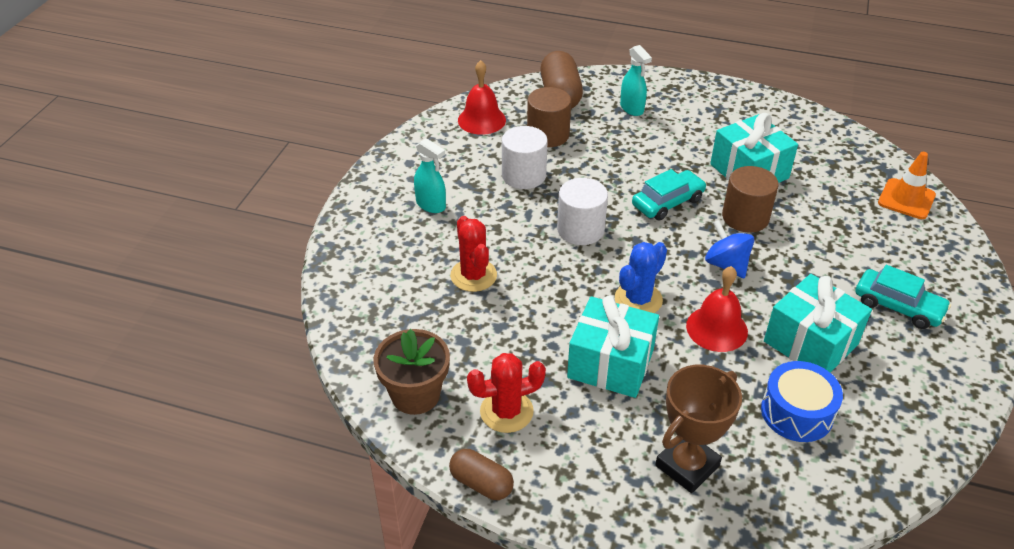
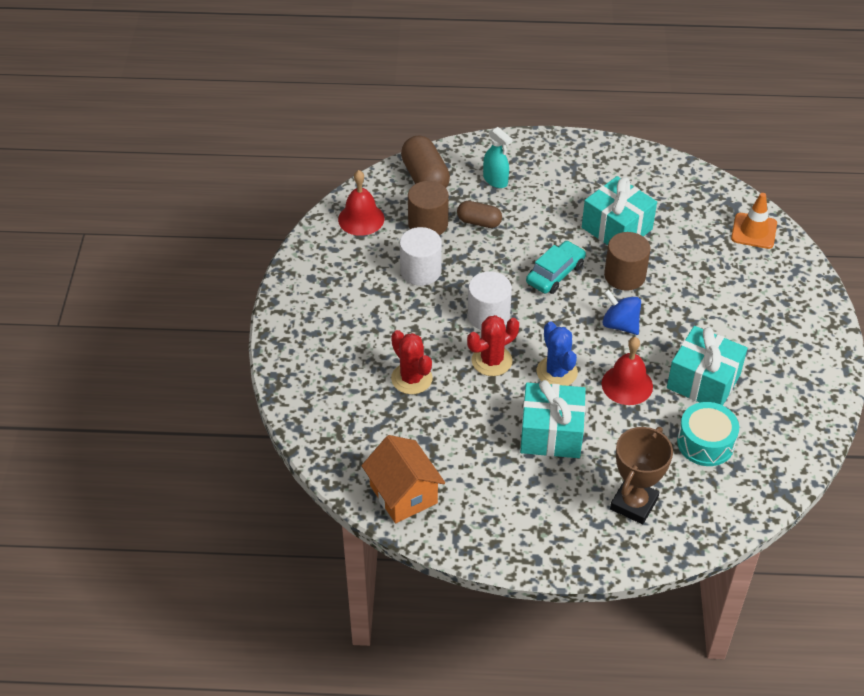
camera: 15 degrees left, 5 degrees up
brown flower pot [374,329,450,415] -> orange house [361,435,445,523]
turquoise spray bottle [414,138,446,213] -> none
brown capsule [449,449,514,500] -> brown capsule moved to [457,201,502,228]
red cactus [467,353,546,433] -> red cactus moved to [467,315,519,376]
blue cactus [615,242,667,313] -> blue cactus turned 45 degrees counterclockwise [537,321,578,386]
blue drum [761,361,843,442] -> turquoise drum [677,402,739,466]
turquoise car [855,265,951,329] -> none

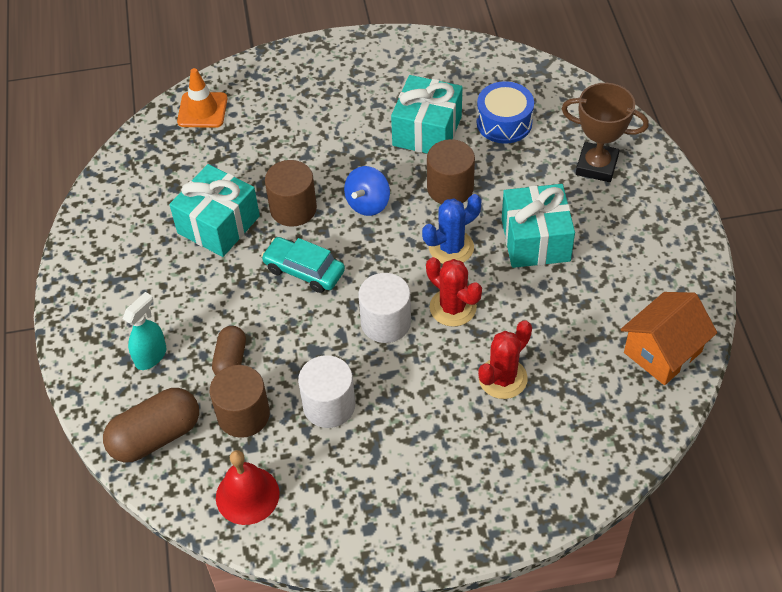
camera: 100 degrees left, 5 degrees up
red bell [602,337,653,405] -> brown cylinder [427,139,475,204]
turquoise drum [677,402,739,466] -> blue drum [477,81,534,144]

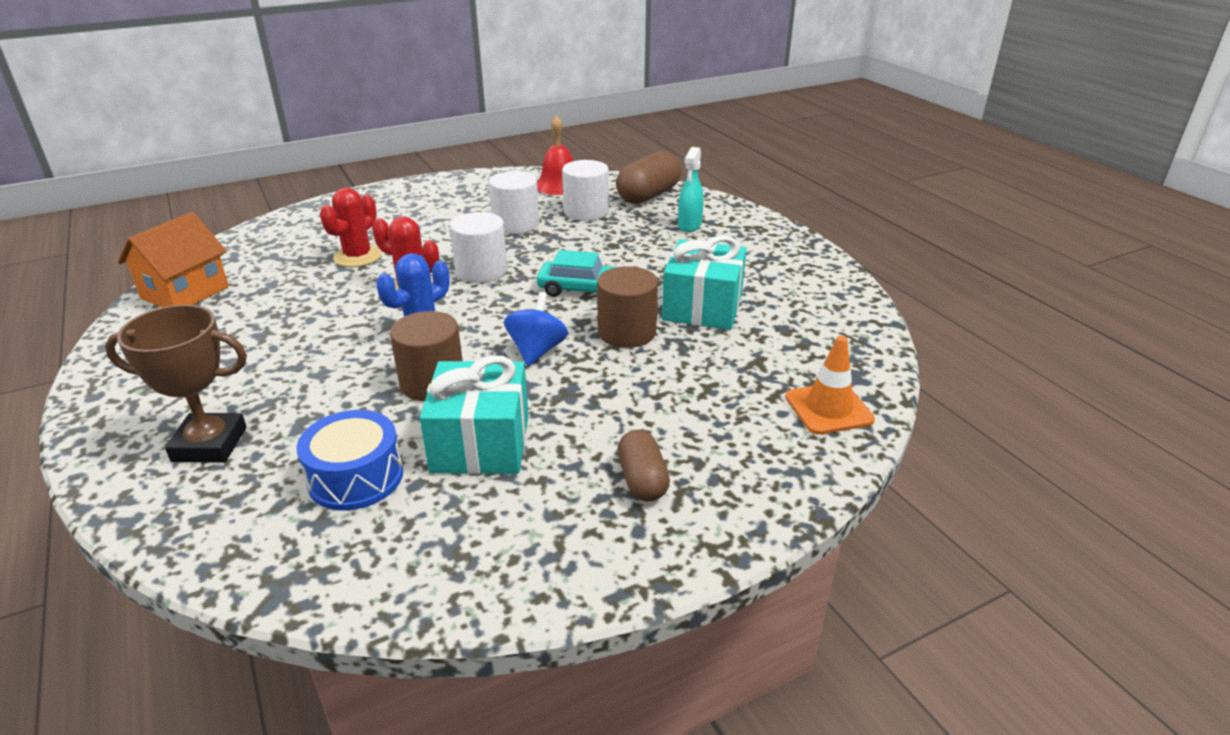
camera: 160 degrees right, 20 degrees down
brown cylinder [210,365,270,438] -> white cylinder [562,160,609,221]
brown capsule [212,326,246,375] -> brown capsule moved to [617,430,670,501]
turquoise gift [502,184,575,268] -> none

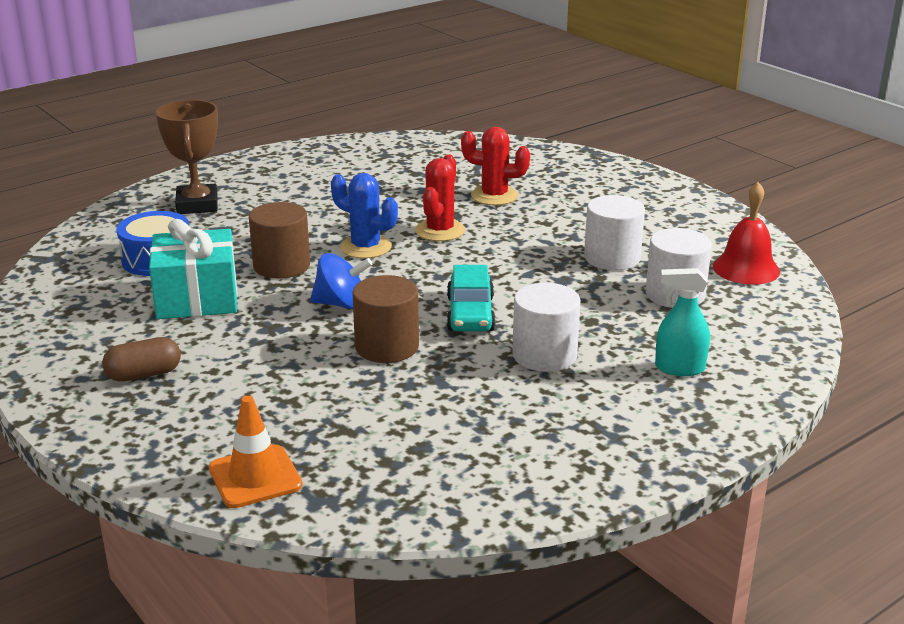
camera: 80 degrees right, 5 degrees down
orange house [118,212,229,307] -> none
white cylinder [450,212,507,283] -> white cylinder moved to [512,283,581,372]
brown capsule [616,151,682,204] -> none
turquoise gift [662,235,746,330] -> none

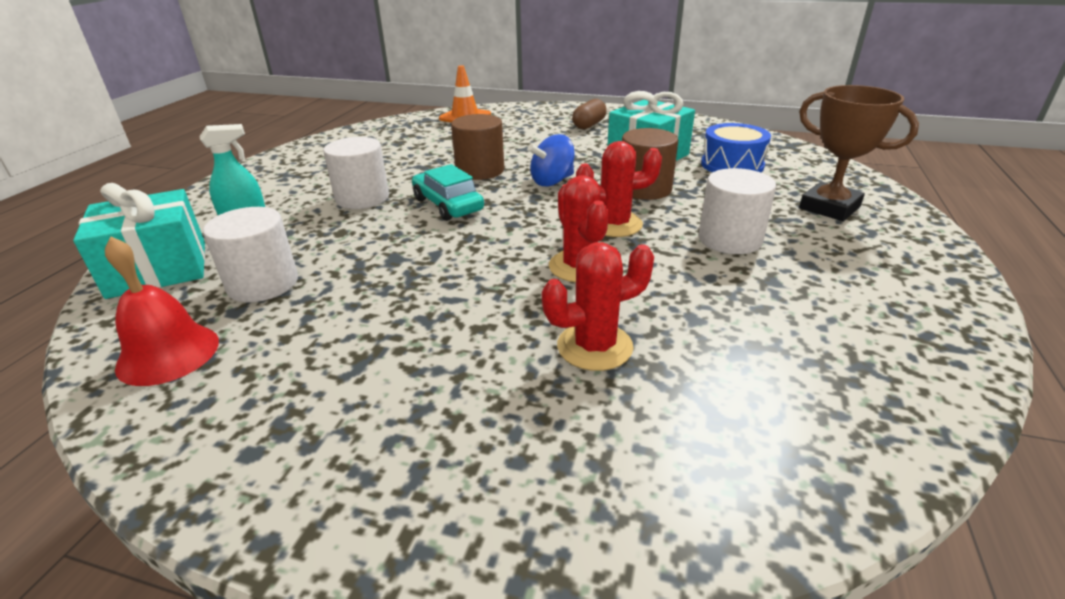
camera: 145 degrees right, 5 degrees up
blue cactus [331,173,398,259] -> red cactus [576,141,662,237]
white cylinder [584,195,645,270] -> white cylinder moved to [699,168,776,254]
none -> turquoise gift [73,183,205,299]

